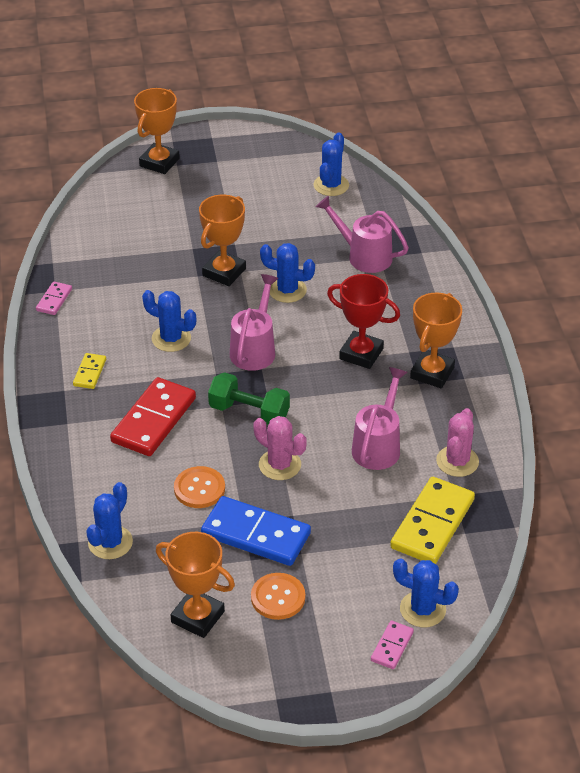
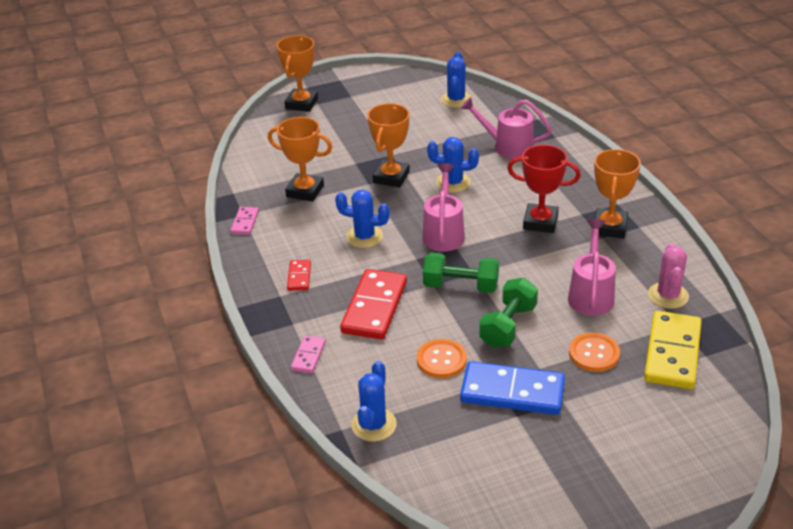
camera: 10 degrees left, 5 degrees down
yellow domino [73,353,106,389] -> red domino [287,260,311,291]
orange trophy [156,532,235,638] -> orange trophy moved to [268,117,332,202]
orange button [251,573,305,620] -> orange button moved to [569,333,620,372]
pink cactus [254,416,307,480] -> green dumbbell [479,278,538,348]
pink domino [371,620,414,669] -> pink domino moved to [291,336,326,373]
blue cactus [393,558,459,627] -> none

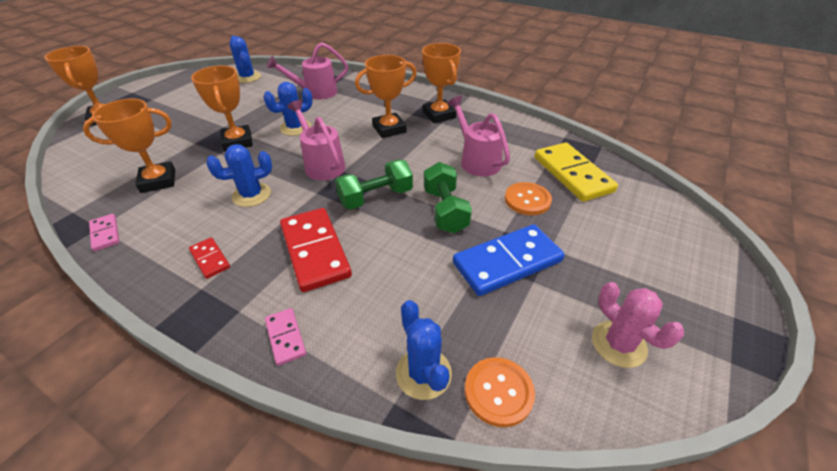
camera: 40 degrees left, 5 degrees up
orange button [417,339,467,378] -> orange button moved to [465,357,535,427]
red trophy [507,145,581,233] -> orange trophy [355,55,417,138]
pink cactus [648,243,689,309] -> pink cactus moved to [592,282,684,368]

